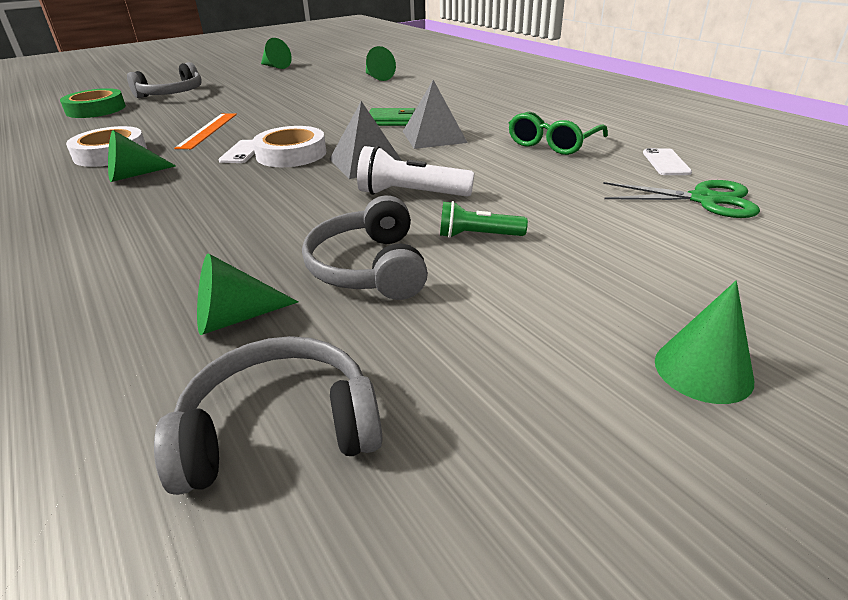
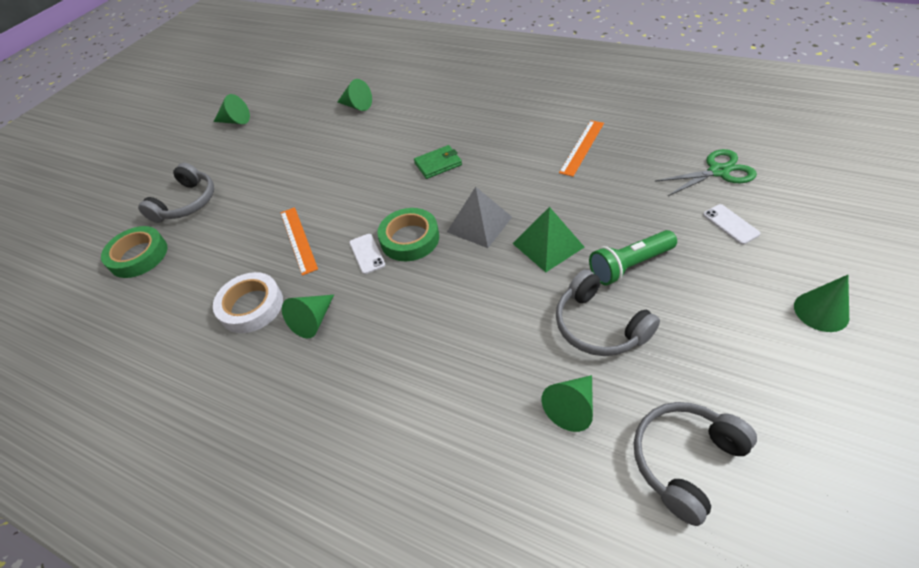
camera: 25 degrees left, 15 degrees up
white tape [252,126,326,167] -> green tape [377,208,439,261]
white flashlight [357,146,474,197] -> green pyramid [512,207,584,272]
grey pyramid [403,80,468,149] -> none
green flashlight [440,201,528,238] -> green flashlight [589,230,677,285], size x1.52
green glasses [509,112,608,155] -> orange ruler [559,120,604,177]
white phone [643,148,692,175] -> white phone moved to [703,204,760,244]

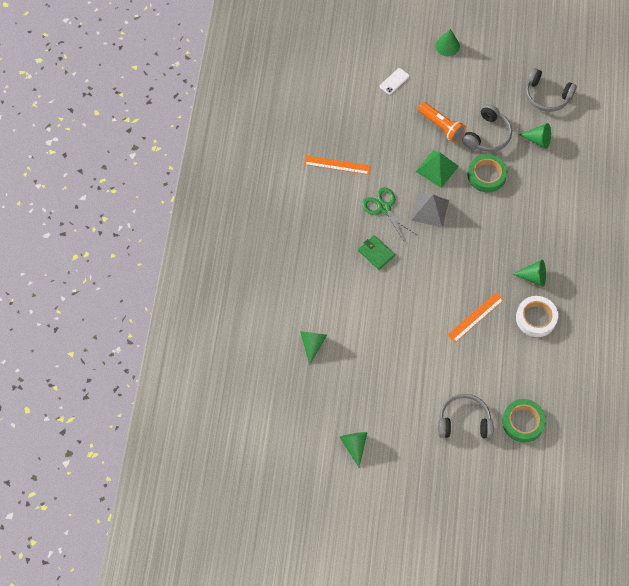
camera: 115 degrees left, 15 degrees up
white phone [349,234,385,274] -> none
green tape [377,208,439,261] -> green tape moved to [468,154,507,193]
green flashlight [589,230,677,285] -> orange flashlight [418,102,466,142]
green scissors [655,149,757,197] -> green scissors moved to [362,187,417,242]

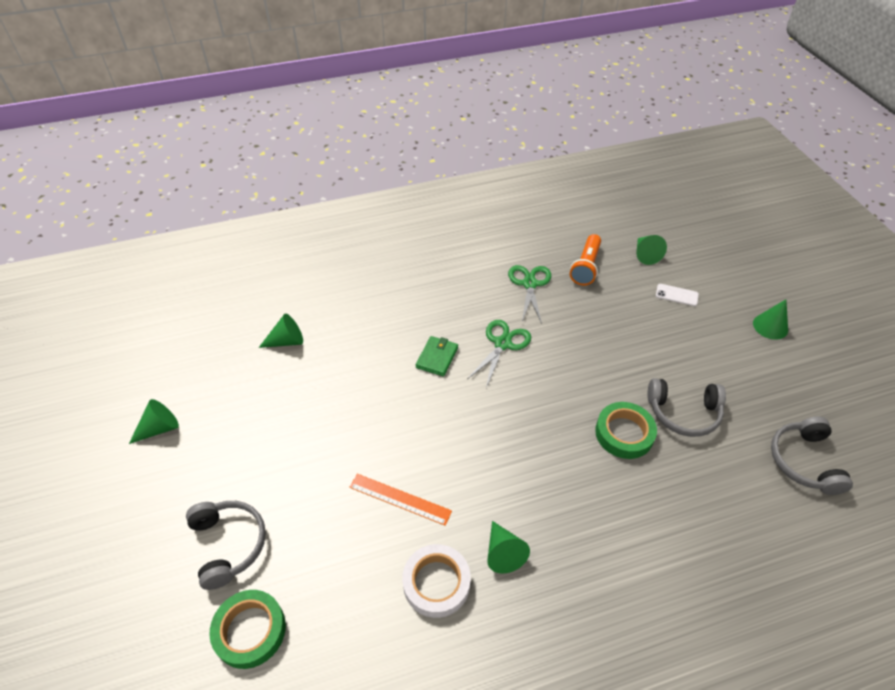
camera: 65 degrees right, 15 degrees down
orange ruler [304,155,371,175] -> green scissors [508,265,551,324]
grey pyramid [411,193,449,227] -> none
green pyramid [416,150,459,188] -> none
orange flashlight [418,102,466,142] -> orange flashlight moved to [570,234,601,285]
green cone [519,123,551,149] -> green cone moved to [636,235,667,265]

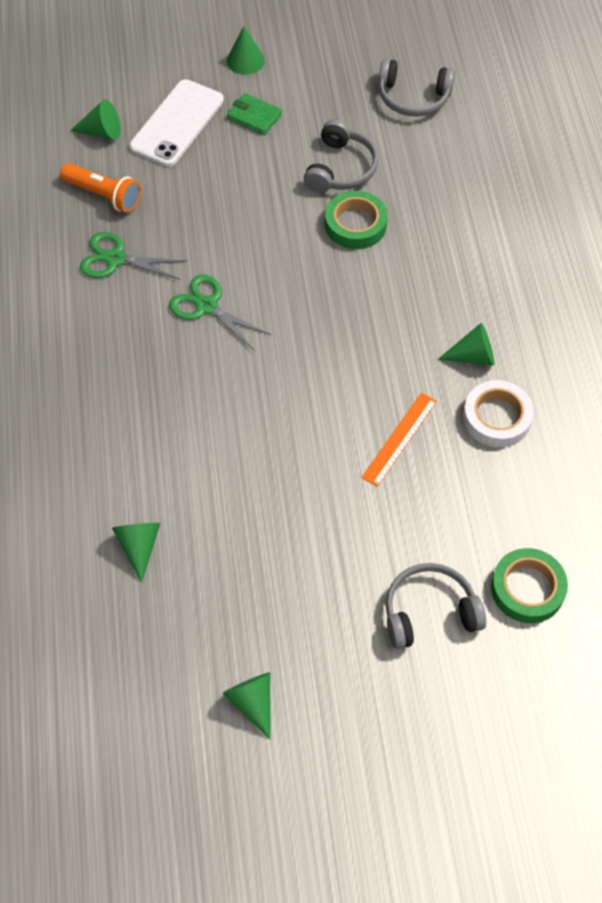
camera: 80 degrees left, 10 degrees up
green wallet [416,336,458,377] -> green wallet moved to [227,93,282,135]
white phone [656,284,699,306] -> white phone [129,79,224,167], size x2.19

